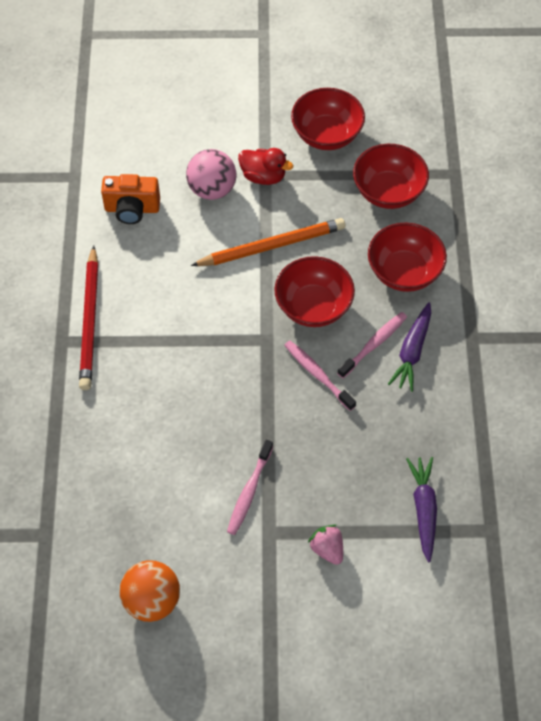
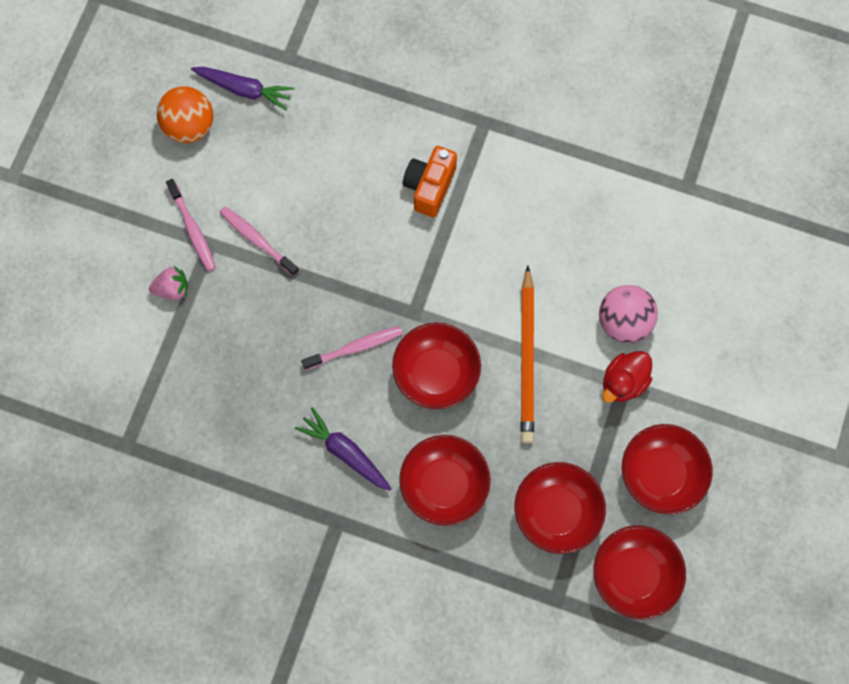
camera: 110 degrees right, 15 degrees up
red pencil [79,245,98,390] -> none
orange camera [101,174,160,224] -> orange camera moved to [403,146,457,217]
pink toothbrush [337,312,407,378] -> pink toothbrush moved to [166,179,216,271]
purple carrot [406,457,437,562] -> purple carrot moved to [191,67,294,111]
none -> red bowl [594,525,686,620]

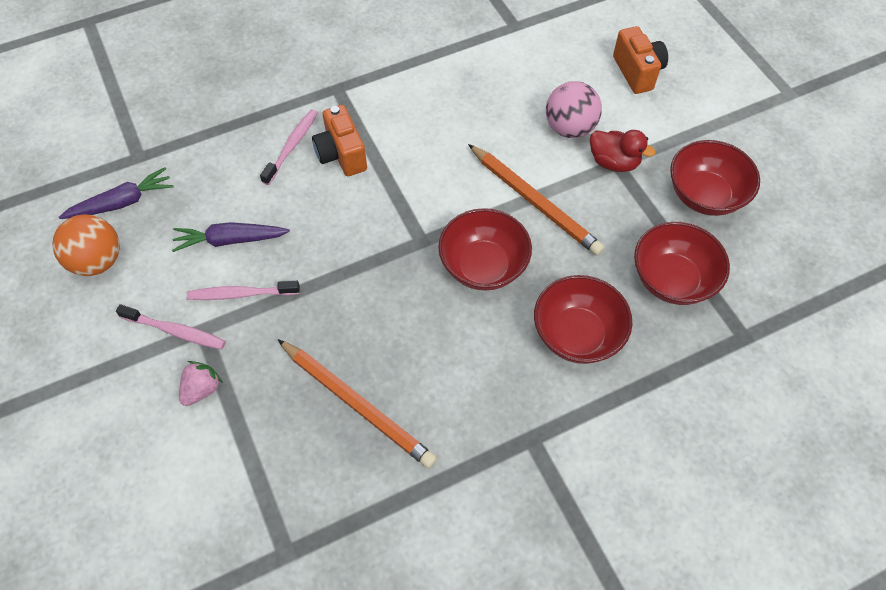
camera: 45 degrees left, 15 degrees down
purple carrot [295,407,391,491] -> purple carrot moved to [172,222,290,252]
pink toothbrush [301,326,403,370] -> pink toothbrush moved to [260,109,318,185]
red bowl [594,525,686,620] -> none
red duck [602,351,652,403] -> red duck turned 60 degrees counterclockwise [590,130,656,172]
none -> orange pencil [278,339,437,468]
none -> orange camera [613,26,668,94]

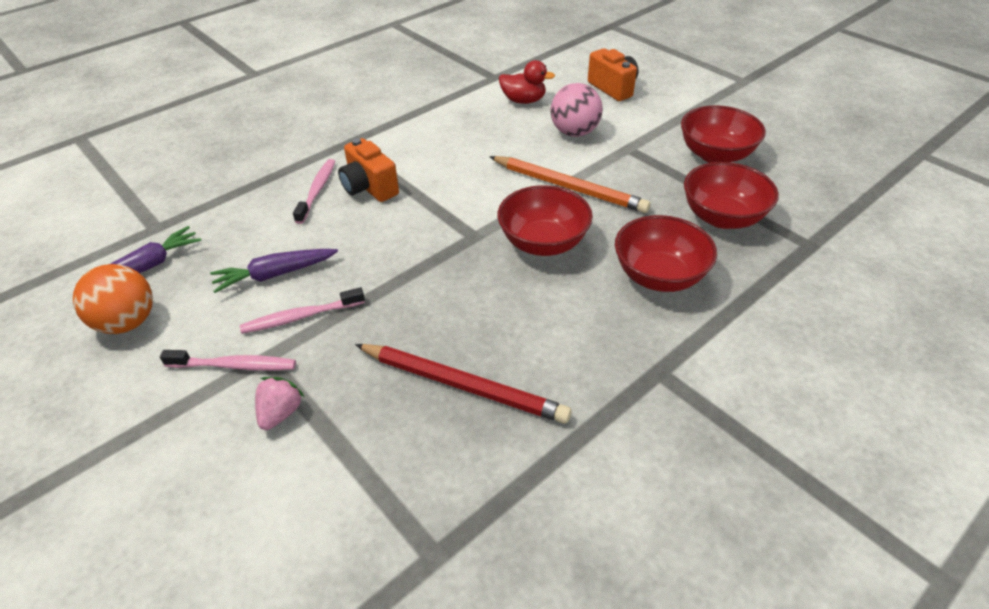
camera: 15 degrees left, 15 degrees down
orange pencil [278,339,437,468] -> red pencil [355,344,572,424]
red duck [590,130,656,172] -> red duck moved to [499,60,555,104]

